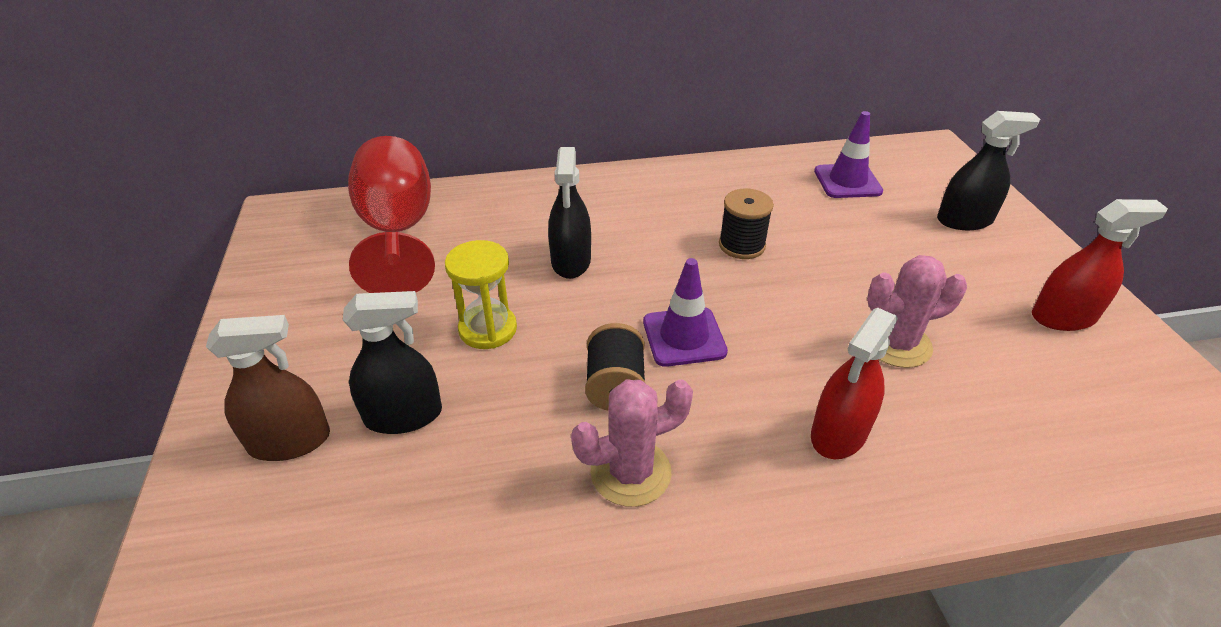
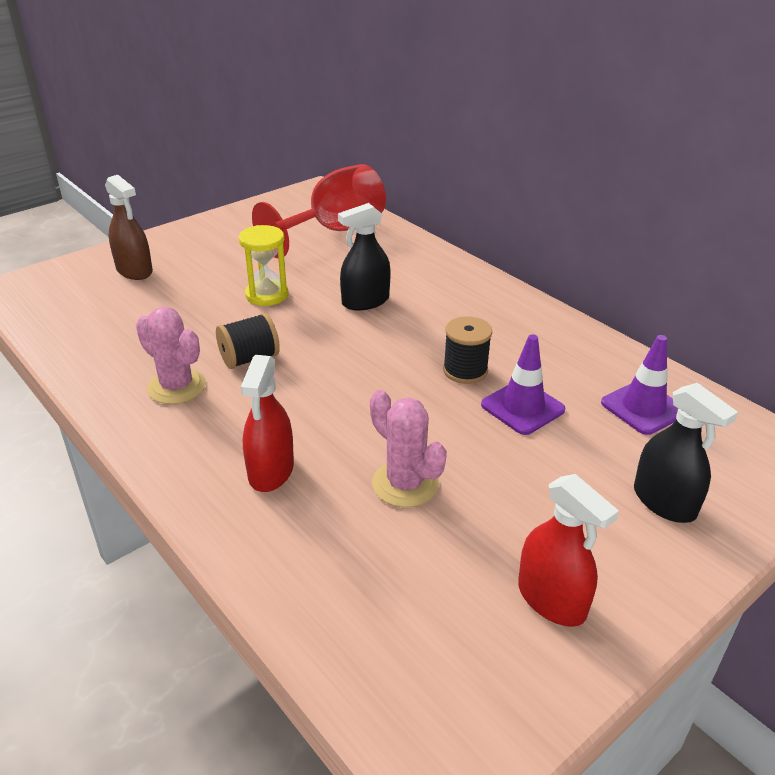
camera: 60 degrees right, 5 degrees down
black spray bottle [343,291,442,434] -> none
purple traffic cone [643,258,728,367] -> purple traffic cone moved to [481,334,565,435]
red spray bottle [811,308,898,459] -> red spray bottle turned 90 degrees counterclockwise [241,355,294,492]

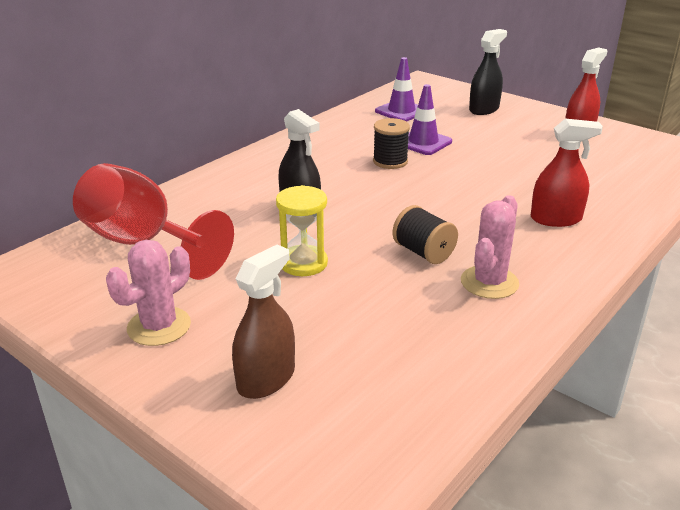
camera: 100 degrees left, 5 degrees down
pink cactus [370,390,447,508] -> pink cactus moved to [106,240,191,346]

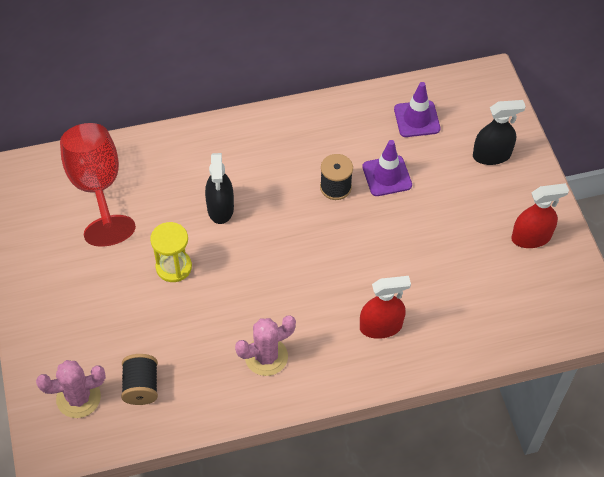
camera: 35 degrees right, 25 degrees up
pink cactus [106,240,191,346] -> pink cactus moved to [36,360,106,418]
brown spray bottle [232,245,295,399] -> none
black spool [392,205,458,264] -> black spool moved to [121,354,158,405]
red spray bottle [531,119,603,227] -> red spray bottle turned 45 degrees counterclockwise [360,276,411,339]

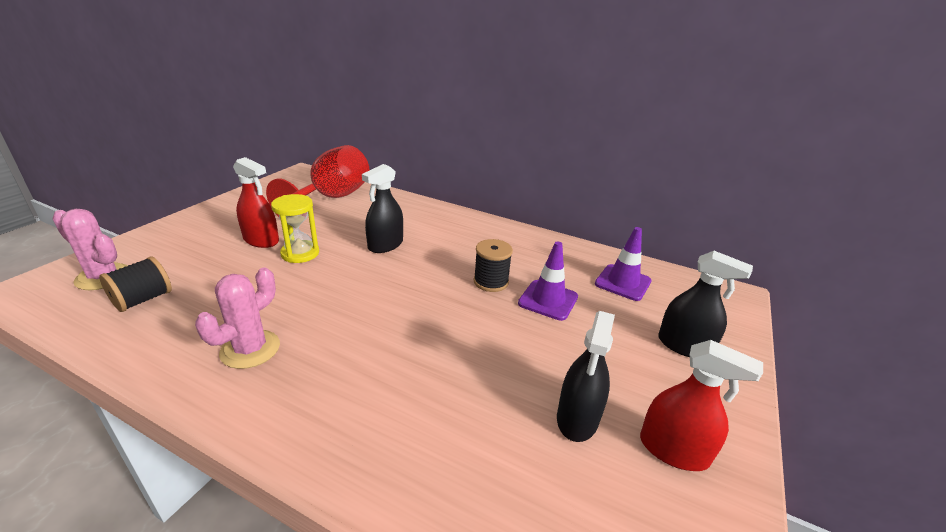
camera: 40 degrees right, 25 degrees down
pink cactus [235,315,296,376] -> pink cactus turned 75 degrees counterclockwise [195,268,280,369]
red spray bottle [360,276,411,339] -> red spray bottle moved to [233,157,279,248]
none -> black spray bottle [557,311,615,442]

